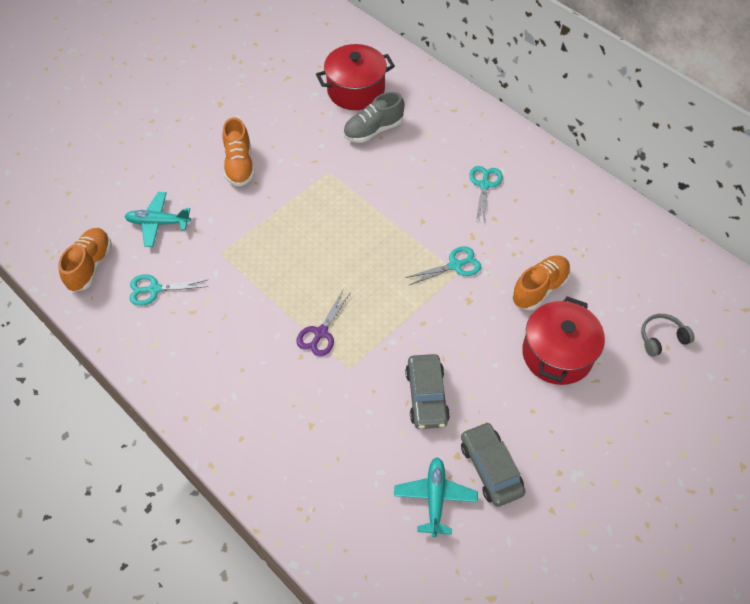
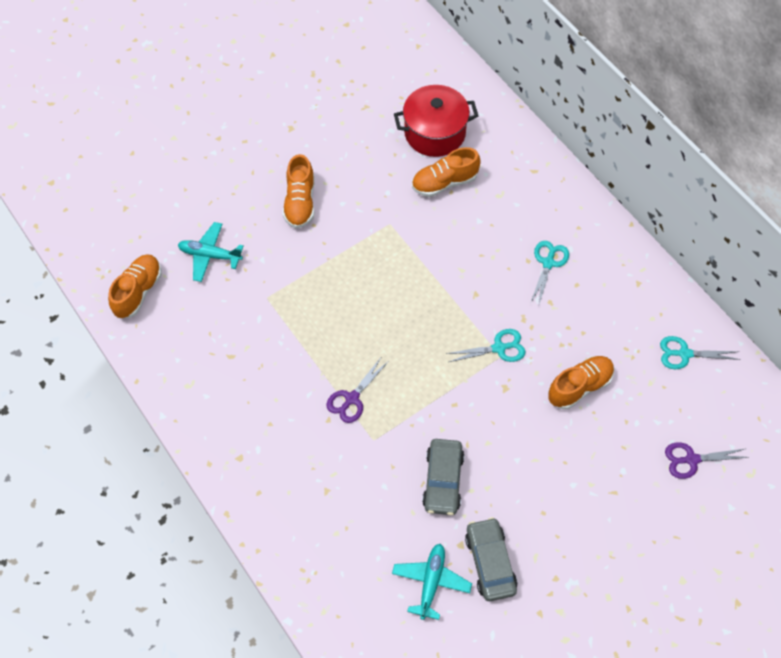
camera: 10 degrees right, 5 degrees up
turquoise scissors [130,275,208,306] -> turquoise scissors moved to [660,336,740,369]
grey shoe [343,92,404,143] -> orange shoe [412,147,481,197]
red pot [522,296,605,385] -> none
grey headphones [641,314,695,357] -> purple scissors [665,442,748,479]

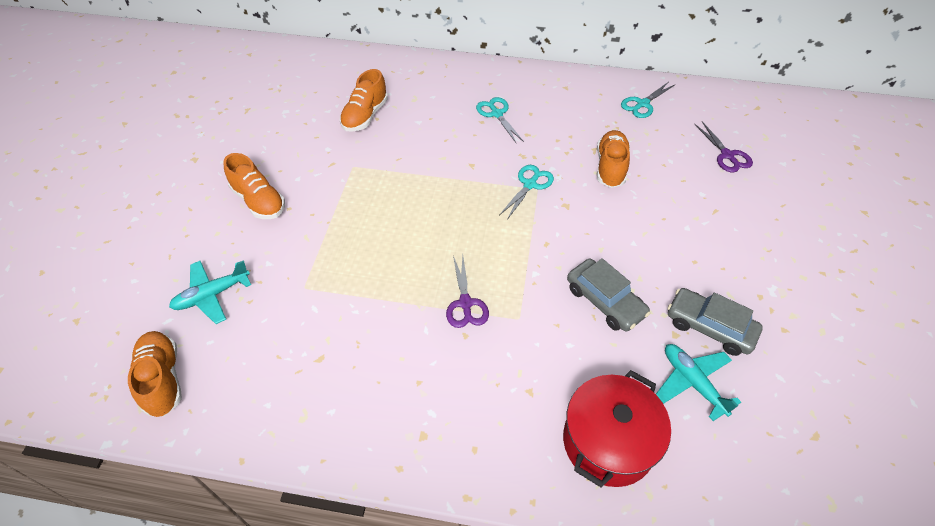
camera: 45 degrees left, 10 degrees down
red pot [394,85,478,157] -> red pot moved to [563,370,671,488]
purple scissors [665,442,748,479] -> purple scissors turned 60 degrees counterclockwise [694,122,753,172]

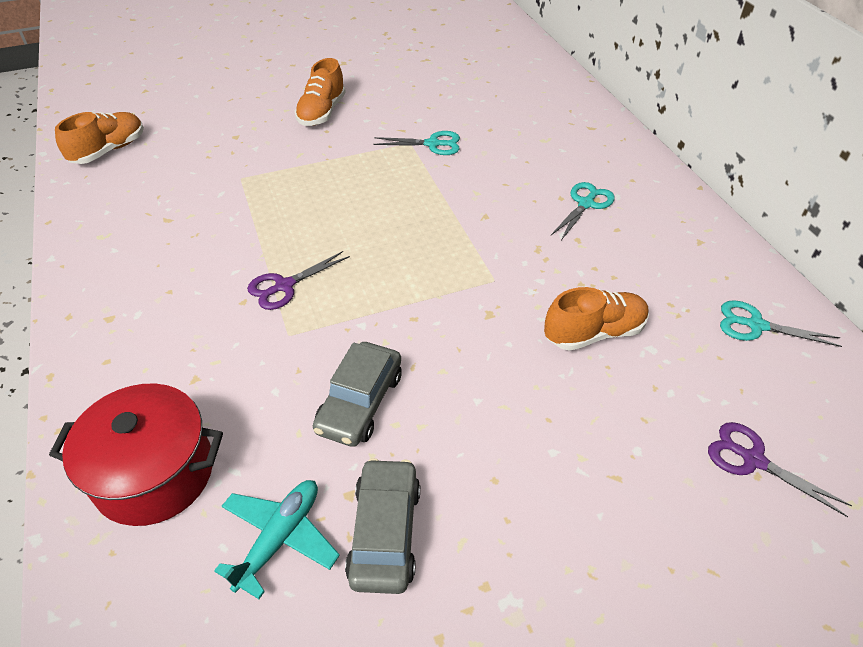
camera: 60 degrees right, 5 degrees down
turquoise plane [169,260,251,324] -> none
orange shoe [340,69,388,132] -> none
turquoise scissors [499,165,554,220] -> turquoise scissors moved to [373,131,460,155]
purple scissors [694,122,753,172] -> purple scissors turned 90 degrees clockwise [708,422,852,517]

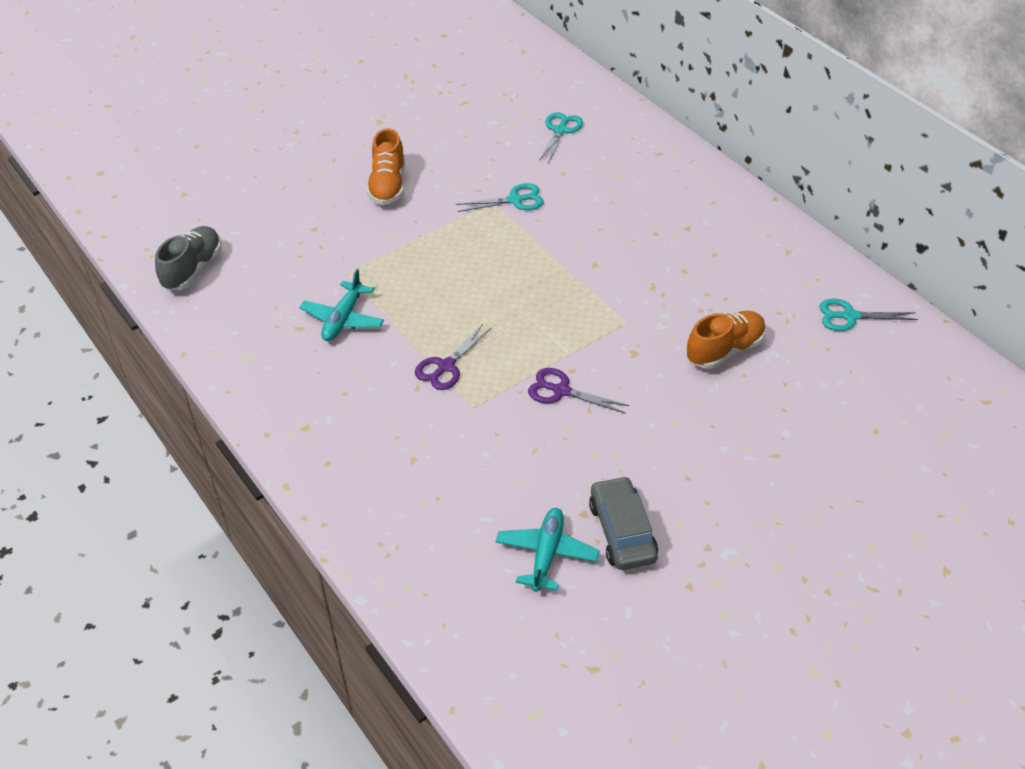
camera: 15 degrees left, 0 degrees up
red pot [49,384,223,526] -> none
orange shoe [55,112,144,164] -> grey shoe [155,226,222,290]
grey car [313,342,402,447] -> none
turquoise scissors [551,182,615,240] -> turquoise scissors moved to [539,112,583,163]
purple scissors [708,422,852,517] -> purple scissors moved to [528,368,629,413]
none -> turquoise plane [299,269,384,341]

